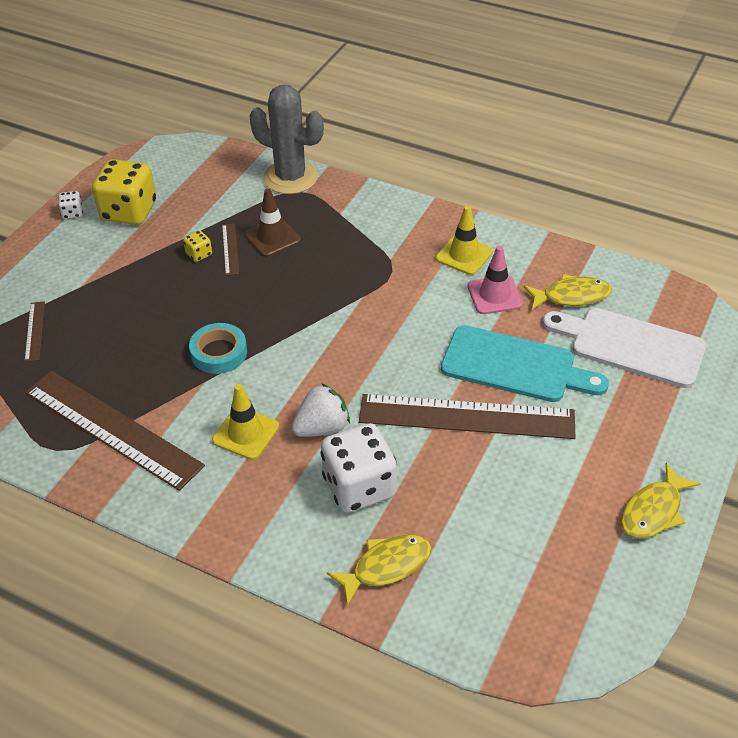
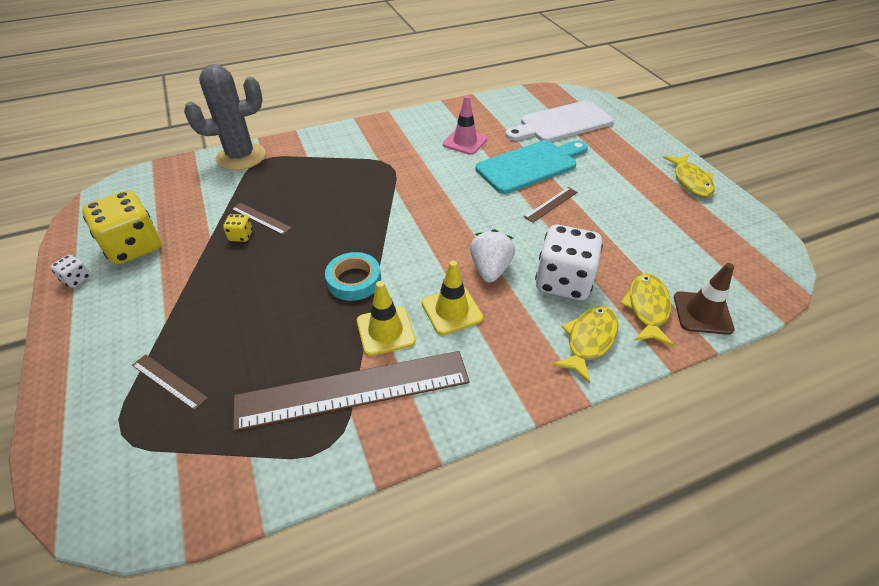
camera: 50 degrees left, 0 degrees up
brown traffic cone [244,189,301,257] -> brown traffic cone moved to [674,263,735,335]
brown ruler [359,394,575,439] -> brown ruler [524,187,577,223], size x0.42
yellow traffic cone [436,206,493,275] -> yellow traffic cone moved to [357,281,416,356]
yellow fish [524,274,612,310] -> yellow fish moved to [553,306,619,383]

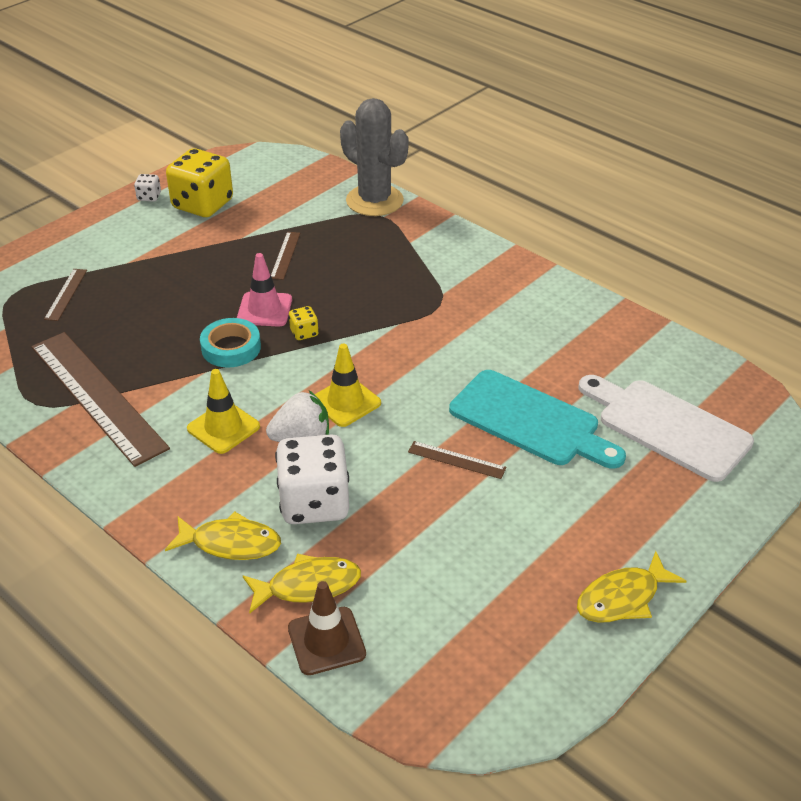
camera: 65 degrees right, 5 degrees down
yellow dice [223,214,253,242] -> yellow dice moved to [289,306,319,340]
yellow traffic cone [357,281,416,356] -> yellow traffic cone moved to [315,344,381,427]
pink traffic cone [443,96,487,155] -> pink traffic cone moved to [237,253,292,327]

